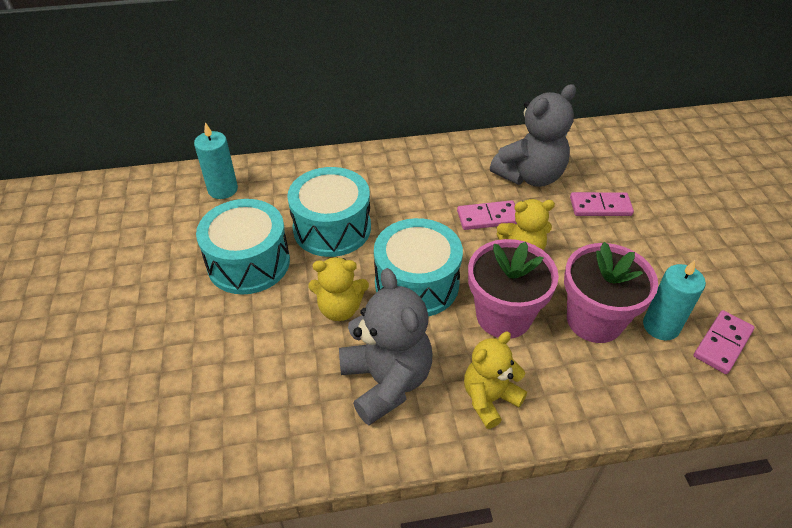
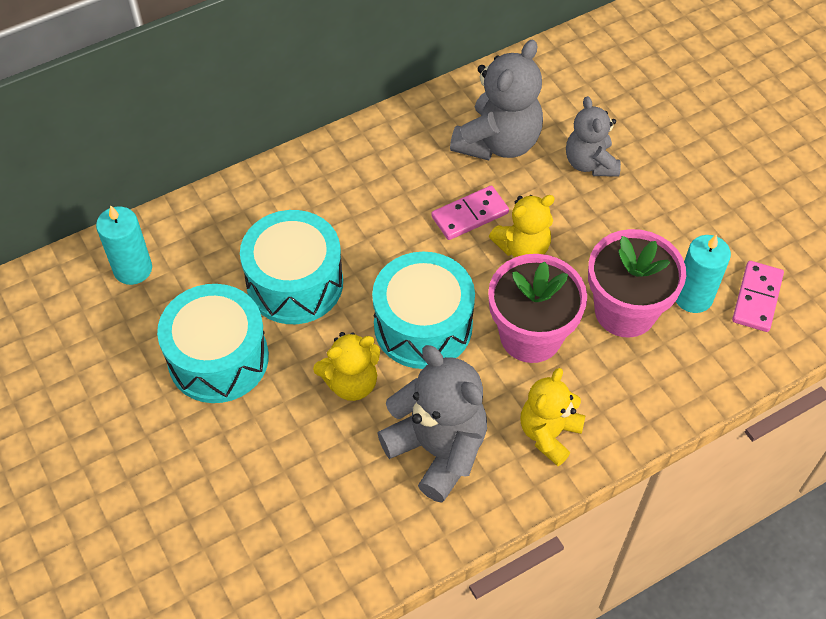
camera: 20 degrees left, 10 degrees up
pink domino [570,192,634,216] -> grey teddy bear [566,96,621,176]

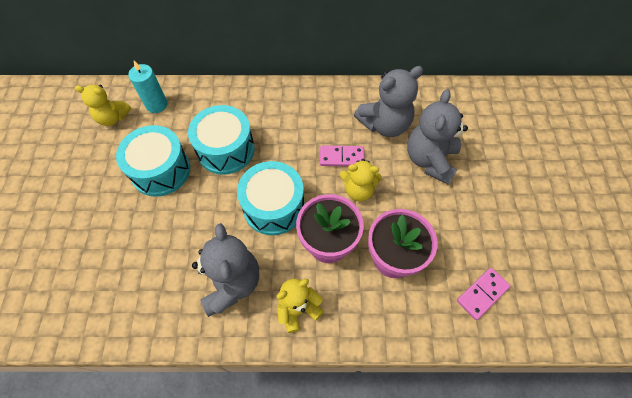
camera: 30 degrees right, 5 degrees up
yellow teddy bear [313,332,380,401] -> yellow teddy bear moved to [75,84,131,126]
grey teddy bear [566,96,621,176] -> grey teddy bear [407,89,468,185], size x1.56
turquoise candle [676,235,731,313] -> none

